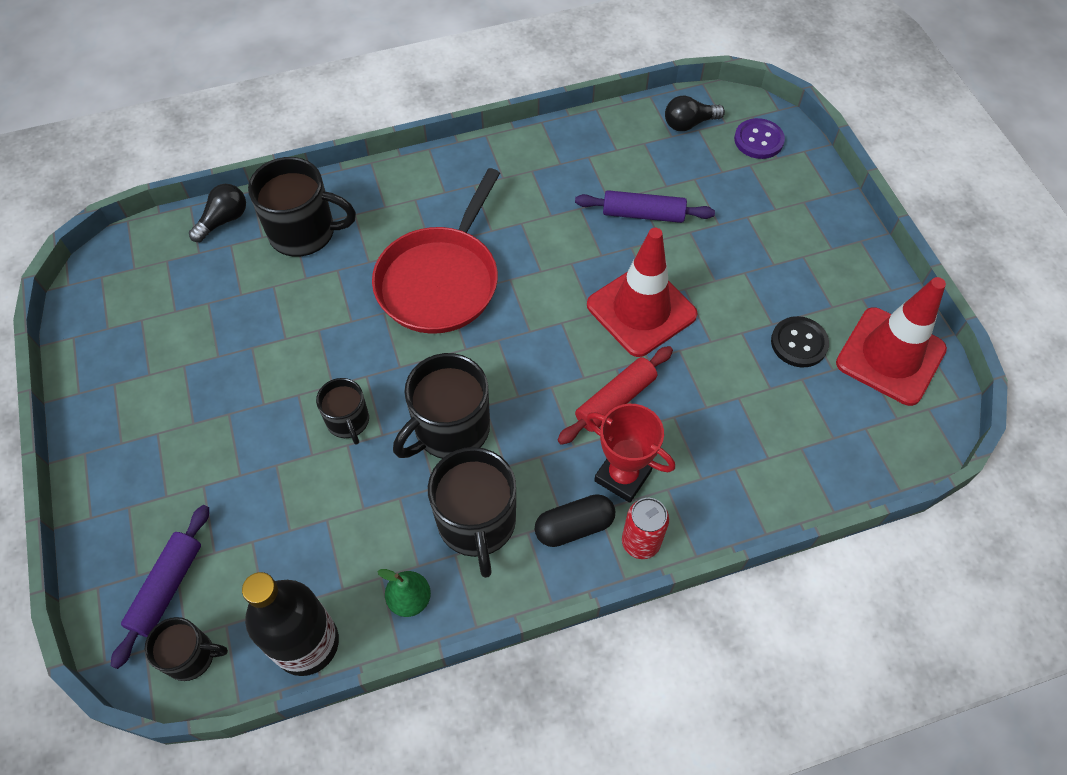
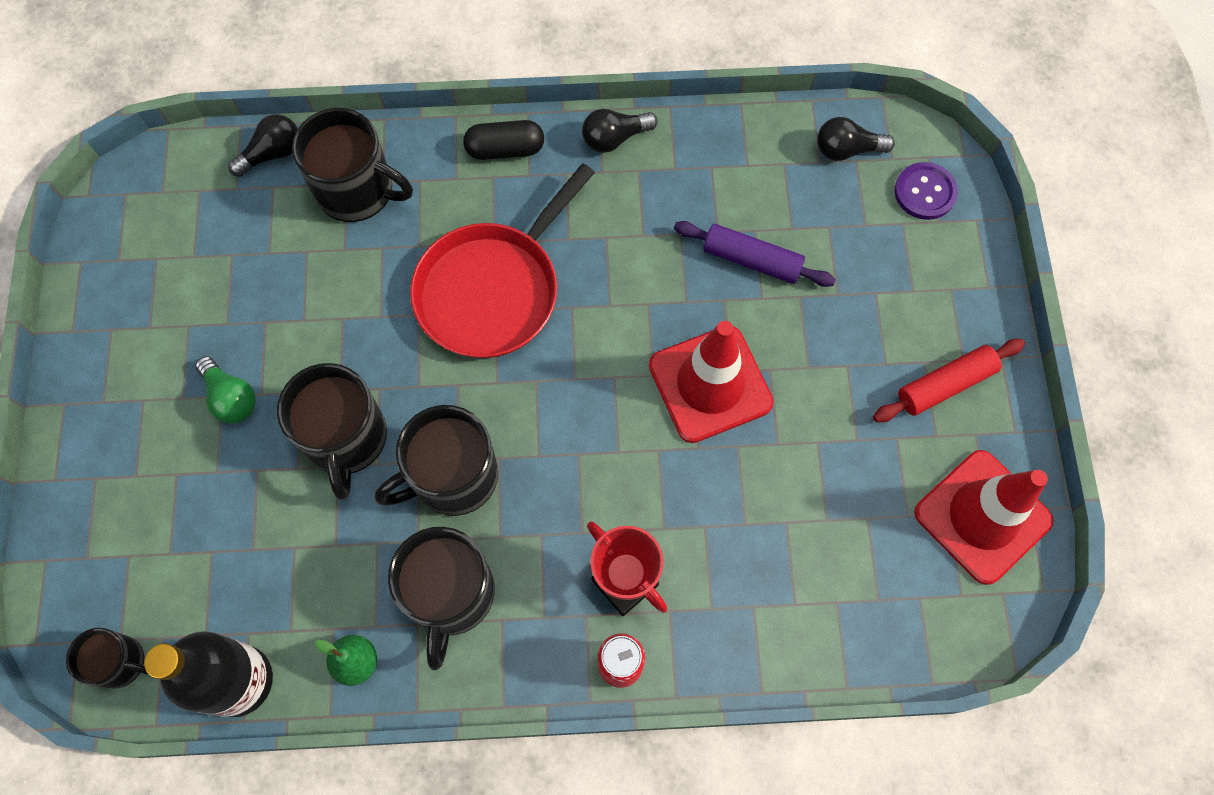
camera: 15 degrees right, 10 degrees up
purple rolling pin [111,505,209,669] -> none
black mug [316,378,369,445] -> black mug [277,363,387,499], size x1.73
black capsule [535,494,615,547] -> black capsule moved to [463,120,544,160]
red rolling pin [558,346,673,445] -> red rolling pin moved to [873,339,1025,422]
black button [771,316,829,368] -> none
none -> green light bulb [195,356,256,424]
none -> black light bulb [582,109,658,153]

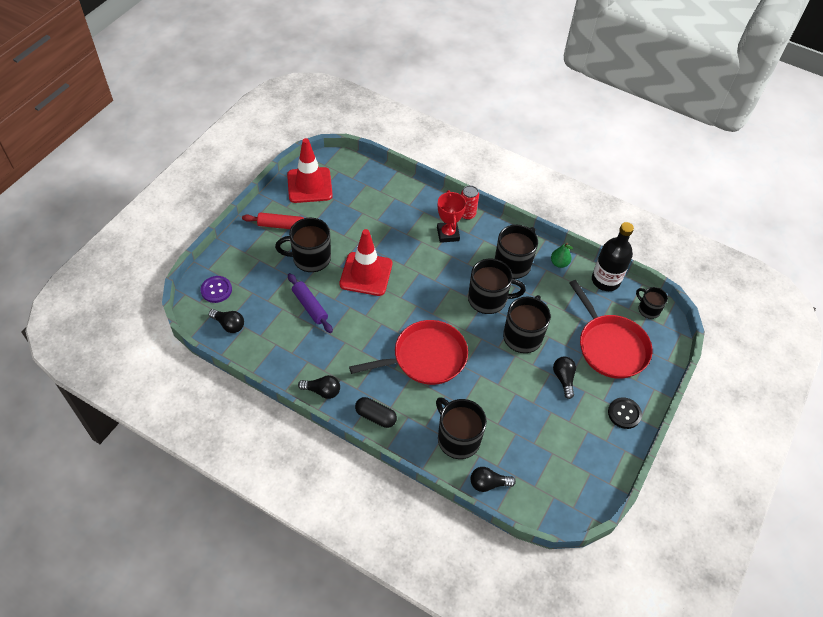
camera: 150 degrees left, 15 degrees down
green light bulb [195,356,256,424] -> black light bulb [553,357,576,399]
none -> black mug [275,218,331,272]
none -> red pan [570,280,653,379]
none -> black button [608,397,642,429]

